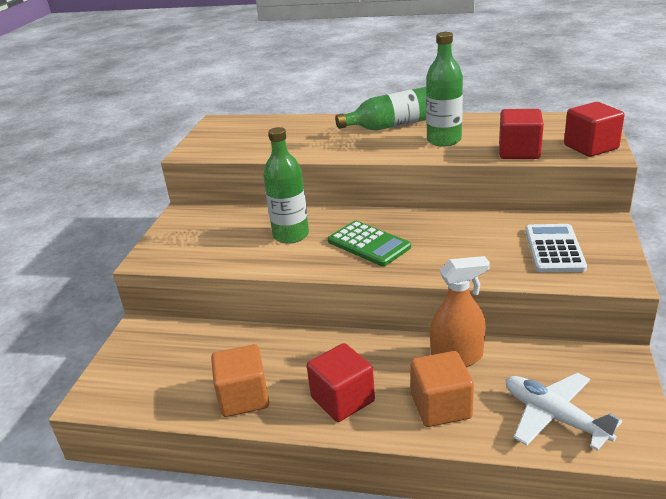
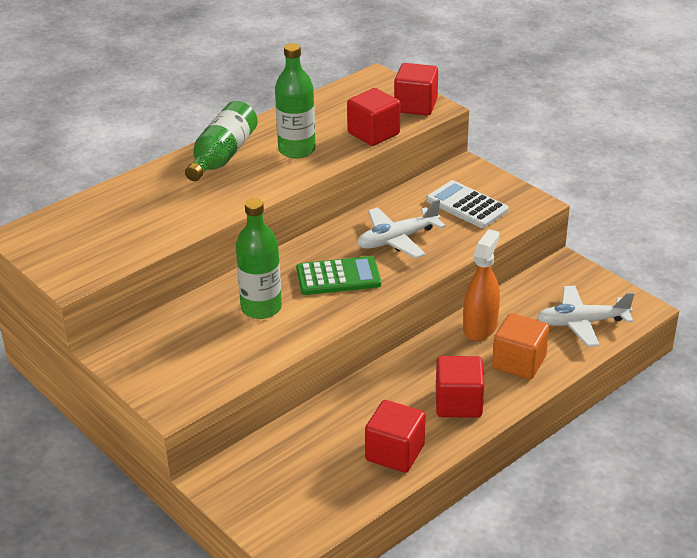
camera: 55 degrees left, 5 degrees up
orange cube [211,344,269,417] -> red cube [365,400,425,473]
none -> white plane [357,199,446,258]

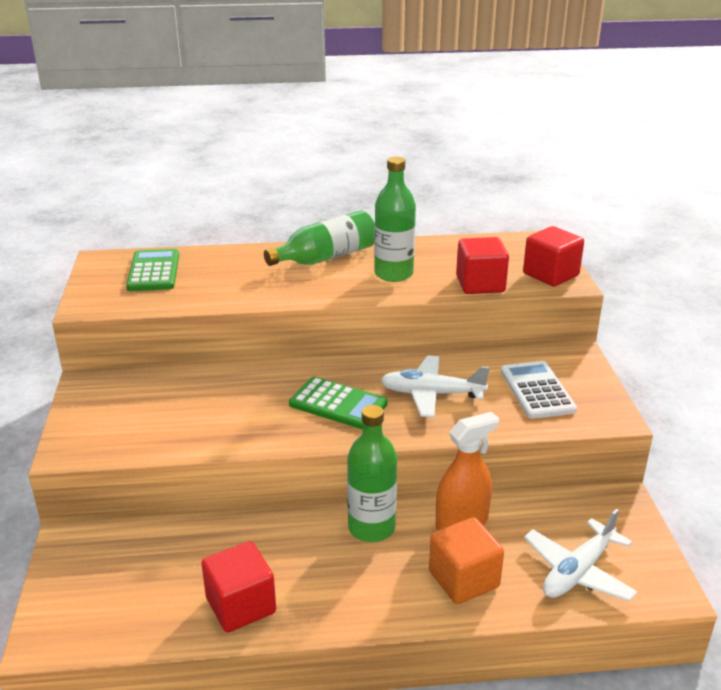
camera: 35 degrees right, 5 degrees down
green bottle [236,198,282,319] -> green bottle moved to [347,405,397,542]
red cube [436,356,484,418] -> none
white plane [537,285,634,347] -> white plane turned 75 degrees counterclockwise [524,509,638,602]
none -> green calculator [126,249,179,291]

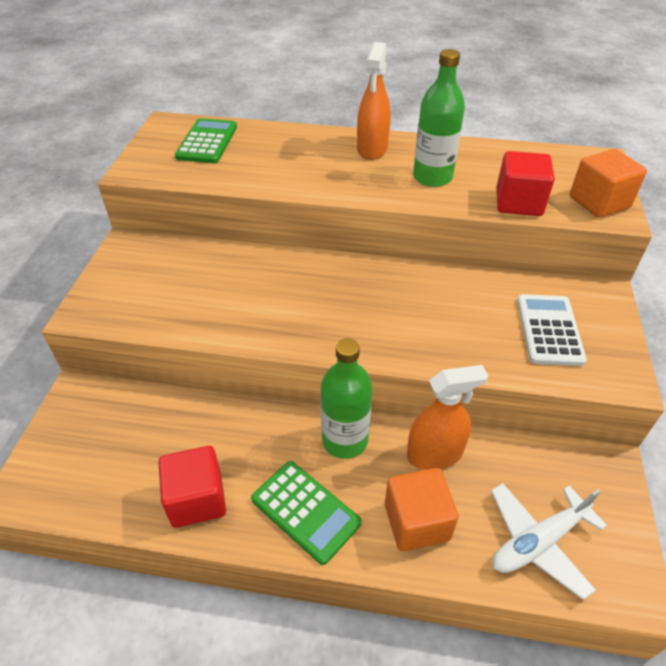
camera: 15 degrees right, 15 degrees up
green bottle [264,210,375,266] -> orange spray bottle [357,42,391,160]
green calculator [289,377,388,429] -> green calculator moved to [251,461,362,565]
white plane [381,355,490,417] -> none
red cube [523,226,584,286] -> orange cube [570,149,647,218]

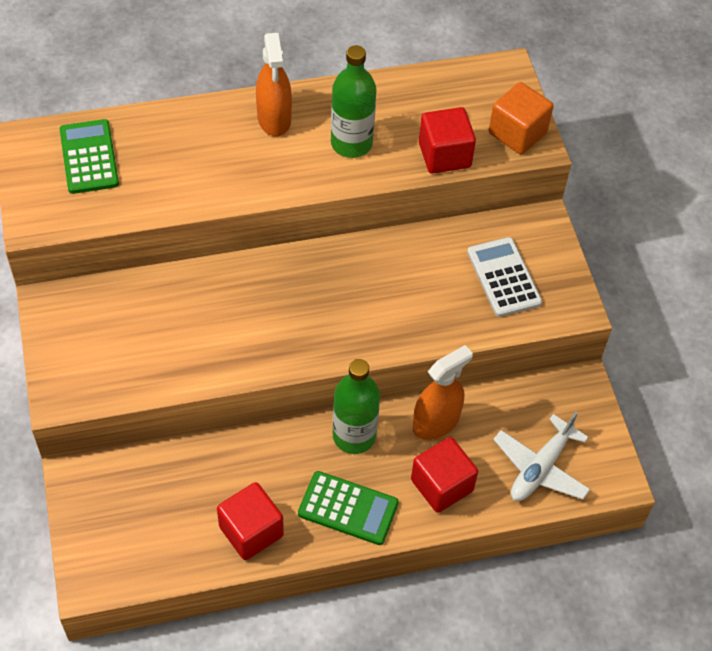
camera: 25 degrees left, 10 degrees up
orange cube [385,468,459,552] -> red cube [411,437,478,513]

